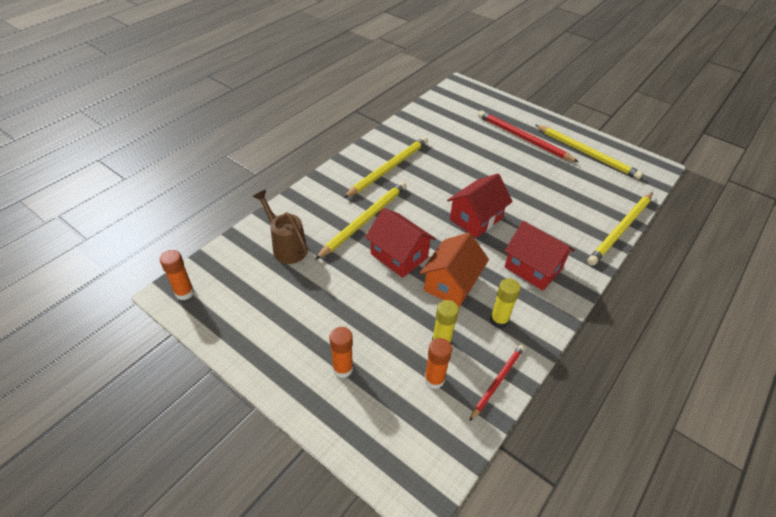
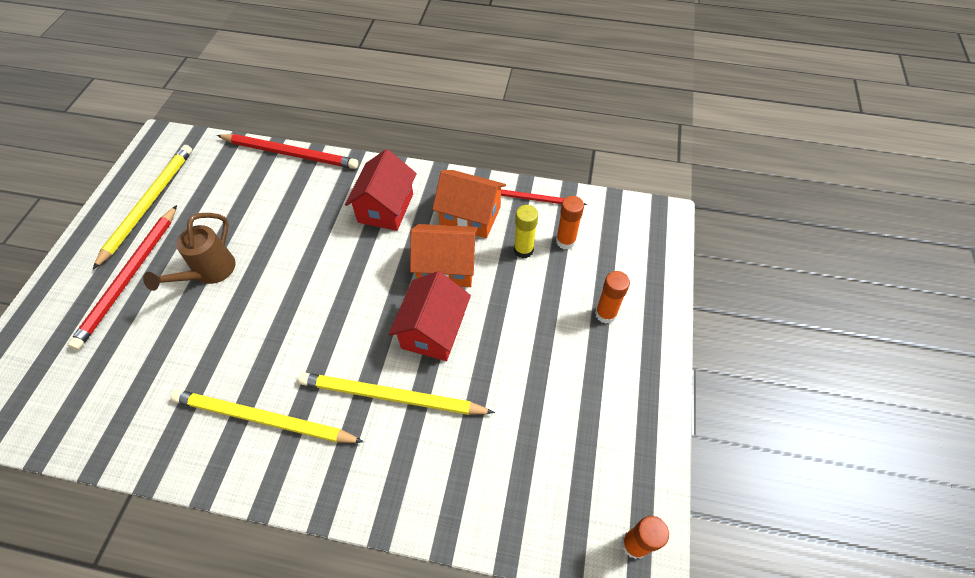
camera: 115 degrees left, 10 degrees up
brown watering can [253,190,308,264] -> brown watering can moved to [143,213,236,291]
red house [447,173,513,238] -> none
yellow glue stick [490,278,521,328] -> orange house [432,170,506,238]
yellow pencil [587,192,653,265] -> red pencil [217,134,358,169]

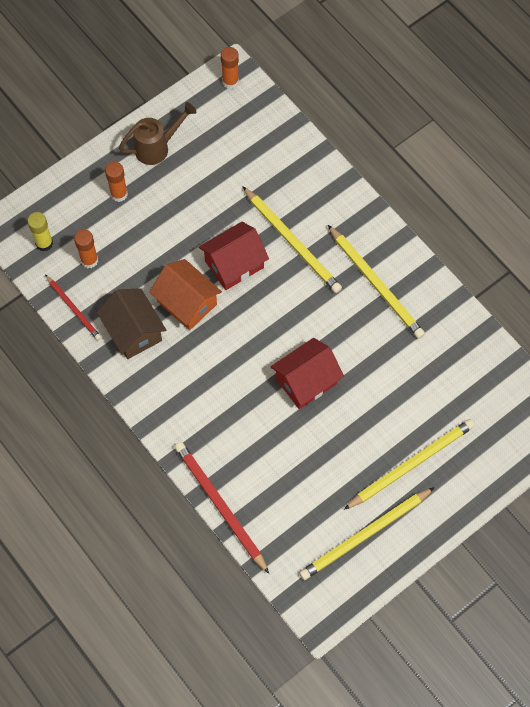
camera: 140 degrees left, 10 degrees up
red pencil [68,205,177,350] -> yellow pencil [344,419,475,510]
brown watering can [143,213,236,291] -> brown watering can moved to [119,102,196,165]
red house [345,149,417,231] -> red house moved to [270,338,344,409]
orange house [432,170,506,238] -> brown house [97,288,166,359]
yellow glue stick [514,205,538,259] -> yellow glue stick moved to [27,212,53,252]

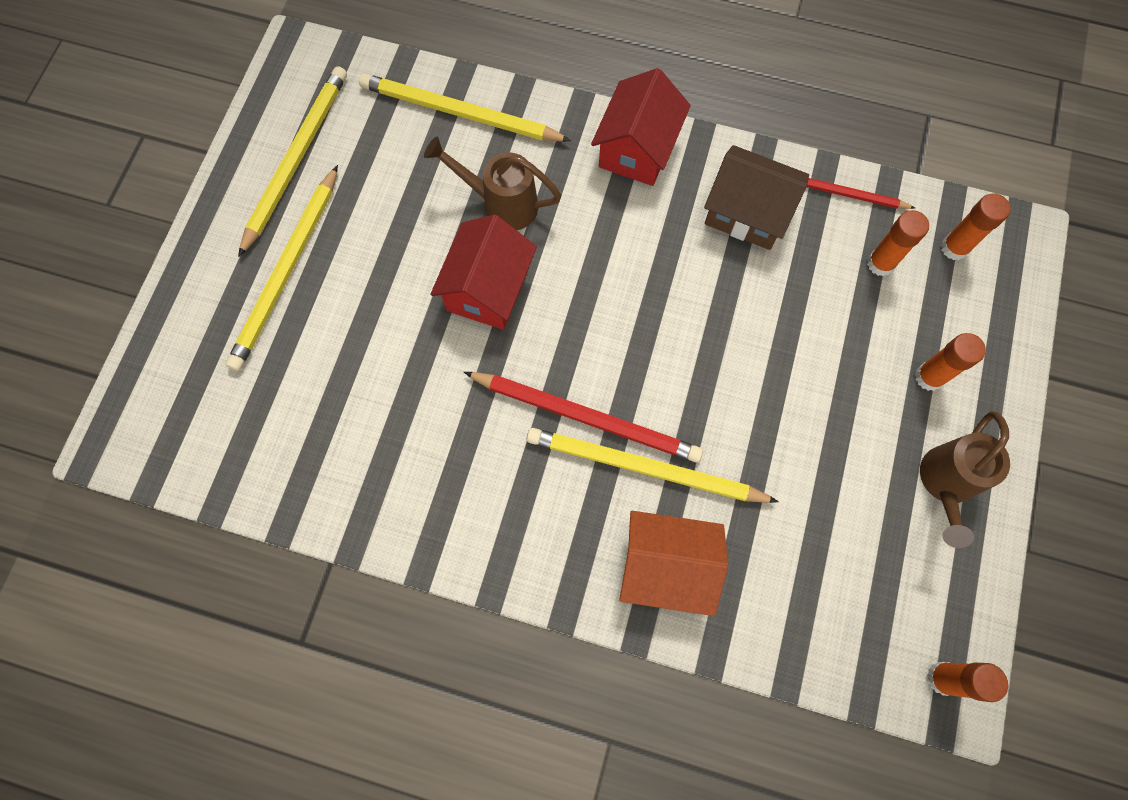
camera: 145 degrees right, 5 degrees up
yellow glue stick [27,212,53,252] -> orange glue stick [941,193,1011,260]
orange house [149,259,222,330] -> orange house moved to [619,511,728,616]
red pencil [175,442,269,574] -> red pencil moved to [464,372,703,463]
red house [199,222,269,290] -> red house moved to [591,68,691,186]
yellow pencil [328,225,425,339] -> yellow pencil moved to [359,74,571,142]
none -> brown watering can [424,137,562,230]

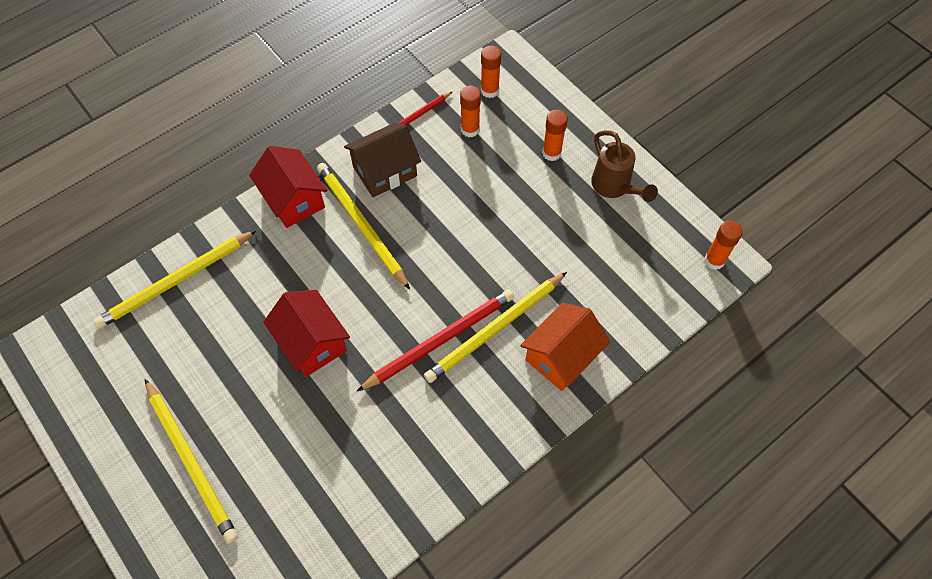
camera: 55 degrees left, 10 degrees down
yellow pencil [238,66,347,257] -> yellow pencil moved to [317,163,410,290]
brown watering can [424,137,562,230] -> none

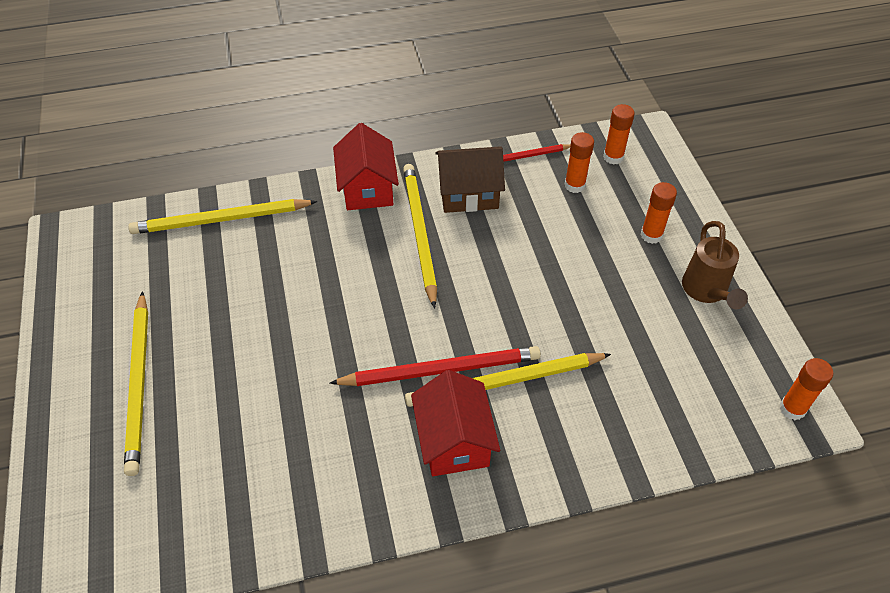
camera: 25 degrees right, 10 degrees down
red house [263,290,350,377] -> red house moved to [411,370,500,476]
orange house [520,303,610,391] -> none

